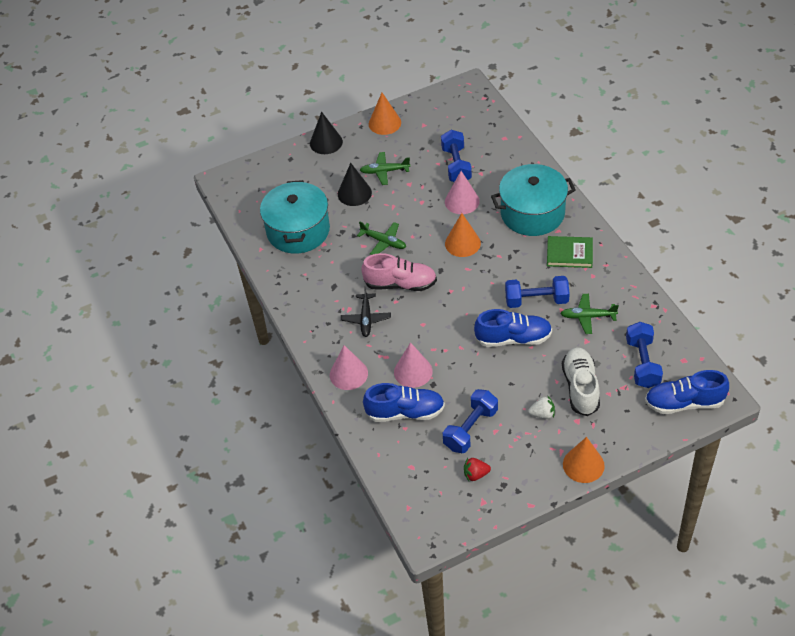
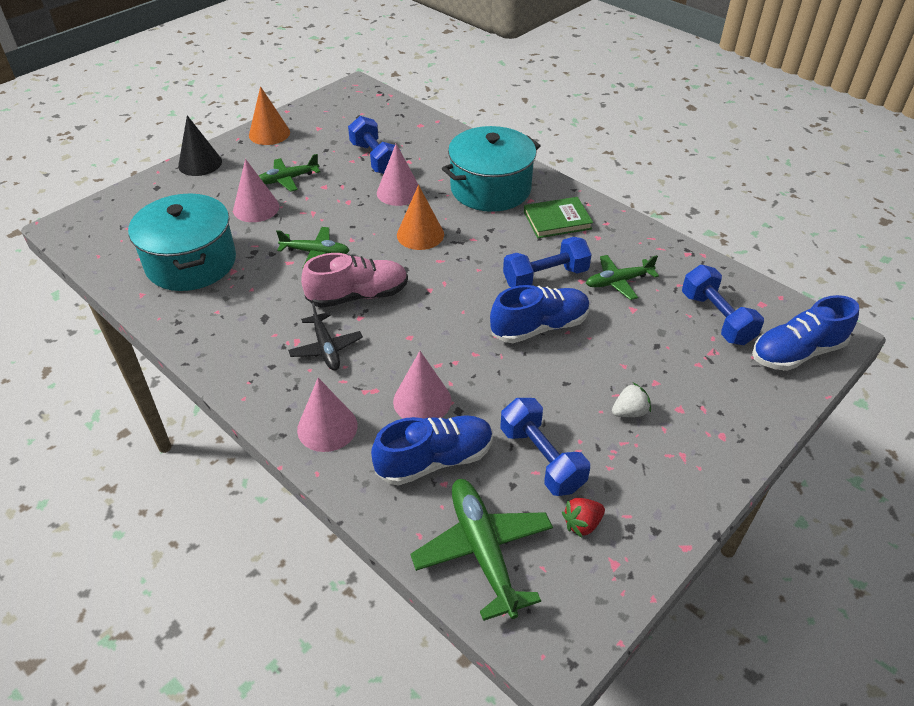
camera: 25 degrees left, 5 degrees down
black cone [338,163,372,206] -> pink cone [233,159,279,222]
blue dumbbell [443,389,498,453] -> blue dumbbell turned 45 degrees counterclockwise [500,398,590,496]
white shoe [562,347,600,416] -> none
orange cone [563,437,605,483] -> none
none -> green plane [411,479,553,621]

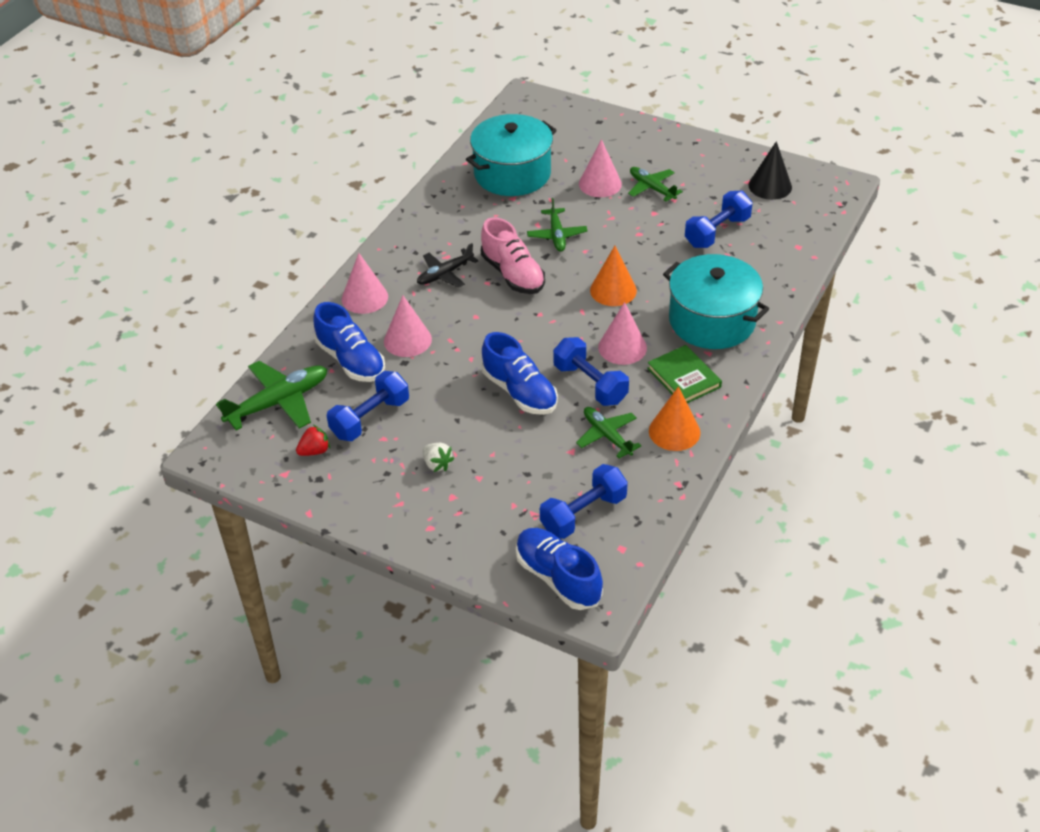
camera: 75 degrees right, 0 degrees up
black cone [178,115,222,176] -> black cone moved to [748,141,792,200]
orange cone [249,86,290,145] -> orange cone moved to [649,386,701,451]
pink cone [377,144,418,206] -> pink cone moved to [598,302,647,365]
red strawberry [562,498,605,538] -> red strawberry turned 105 degrees clockwise [296,425,330,456]

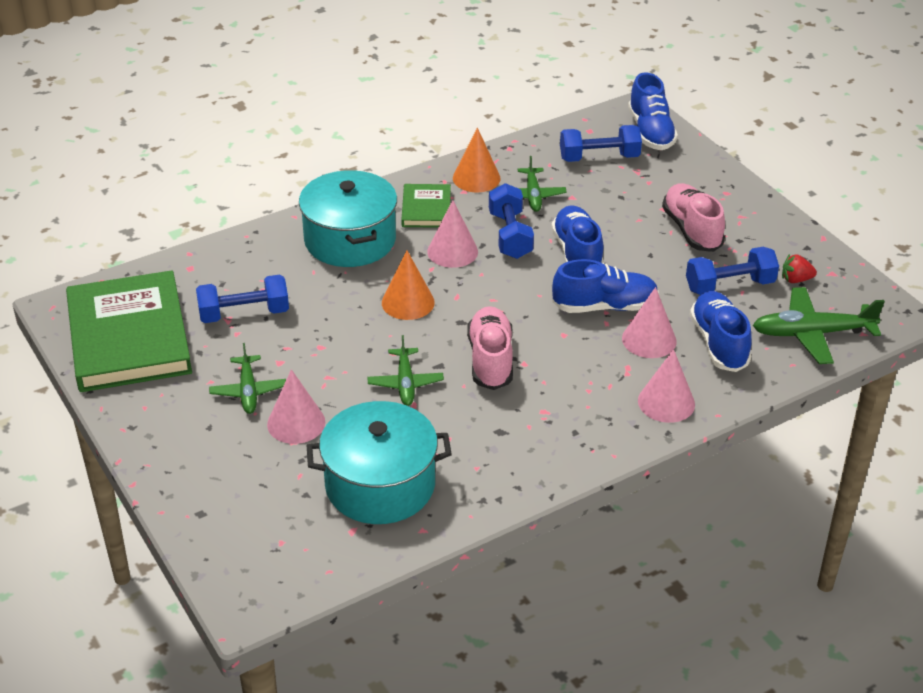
camera: 150 degrees left, 5 degrees down
black plane [417,243,478,288] -> none
white strawberry [423,443,455,472] -> pink shoe [662,183,725,252]
green plane [527,198,587,252] -> green plane turned 150 degrees clockwise [367,335,444,406]
black cone [748,141,792,200] -> green book [66,270,192,392]
none -> blue shoe [552,259,659,313]

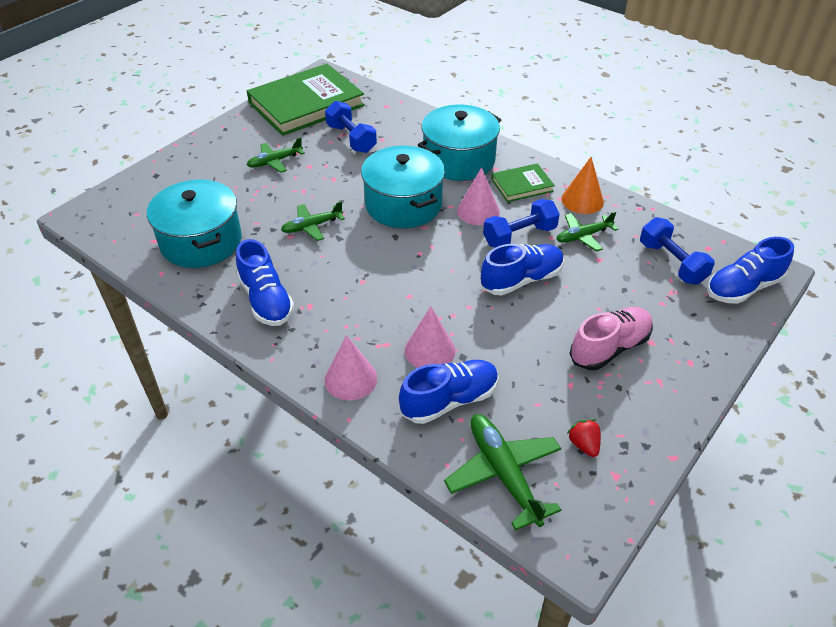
camera: 70 degrees right, 5 degrees up
pink cone [267,369,325,444] -> none
orange cone [382,251,435,320] -> turquoise pot [361,146,445,228]
pink shoe [467,306,513,390] -> none
blue shoe [552,259,659,313] -> blue shoe moved to [236,239,294,326]
blue dumbbell [686,247,779,295] -> none

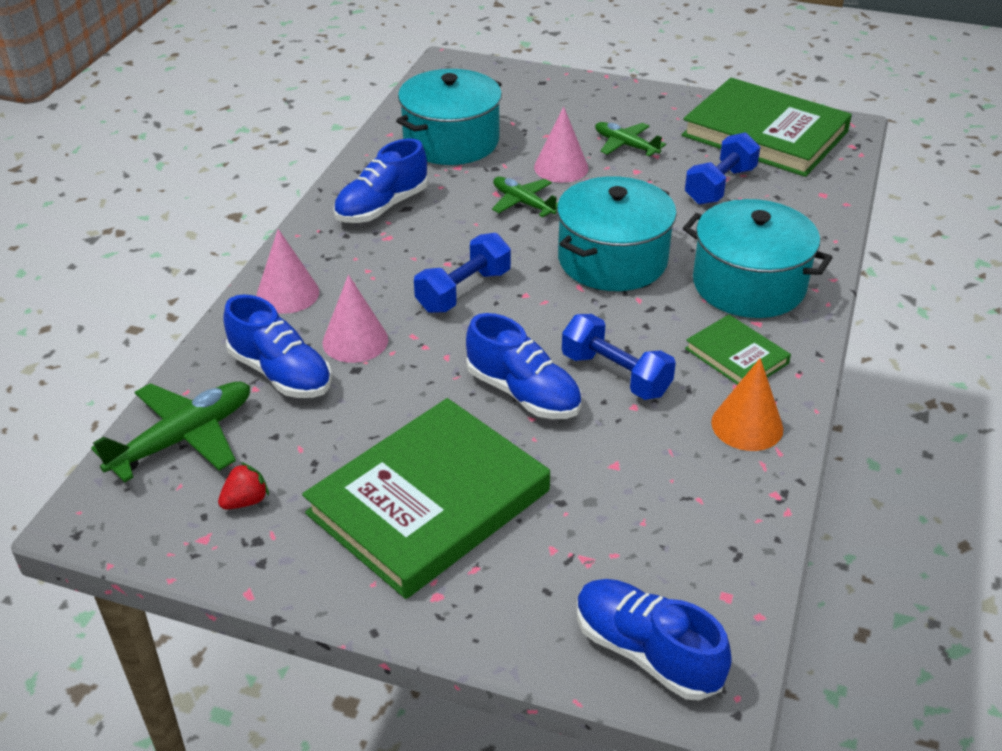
camera: 70 degrees right, 5 degrees down
pink cone [457,167,500,225] -> pink cone moved to [534,106,589,183]
green plane [556,211,618,252] -> none
pink shoe [569,307,653,370] -> green book [302,398,550,599]
blue dumbbell [640,217,715,284] -> blue dumbbell moved to [414,233,511,313]

